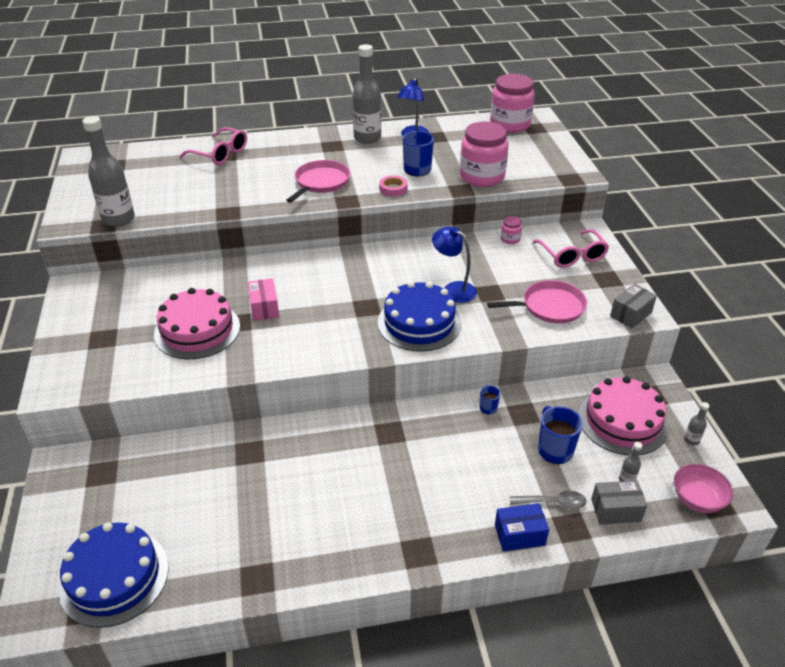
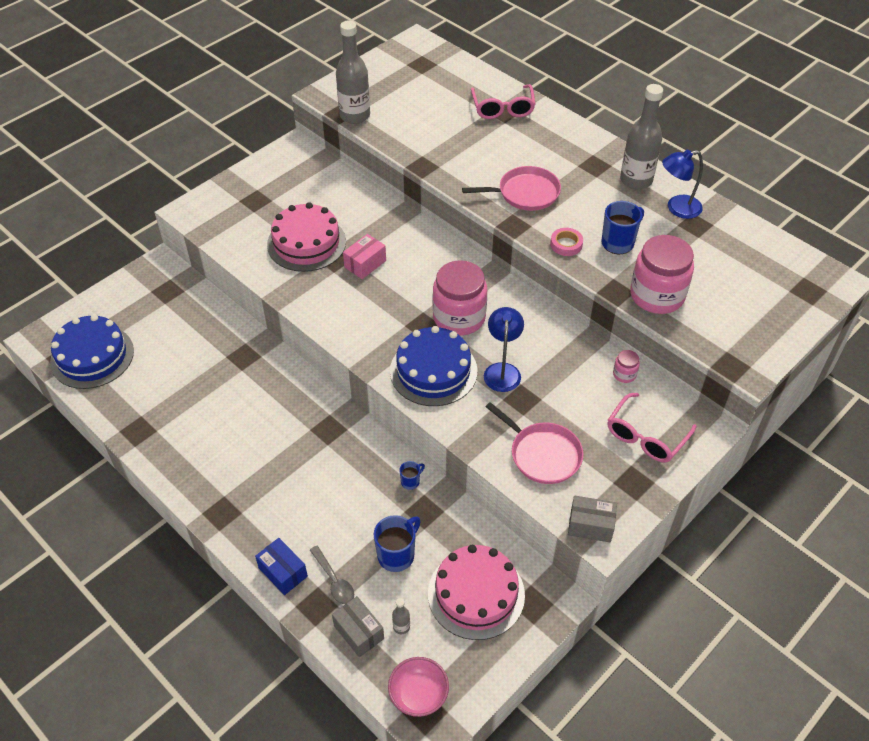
camera: 55 degrees right, 10 degrees up
pink jar [490,74,535,133] -> pink jar moved to [433,260,487,336]
grey bottle [684,402,709,445] -> none

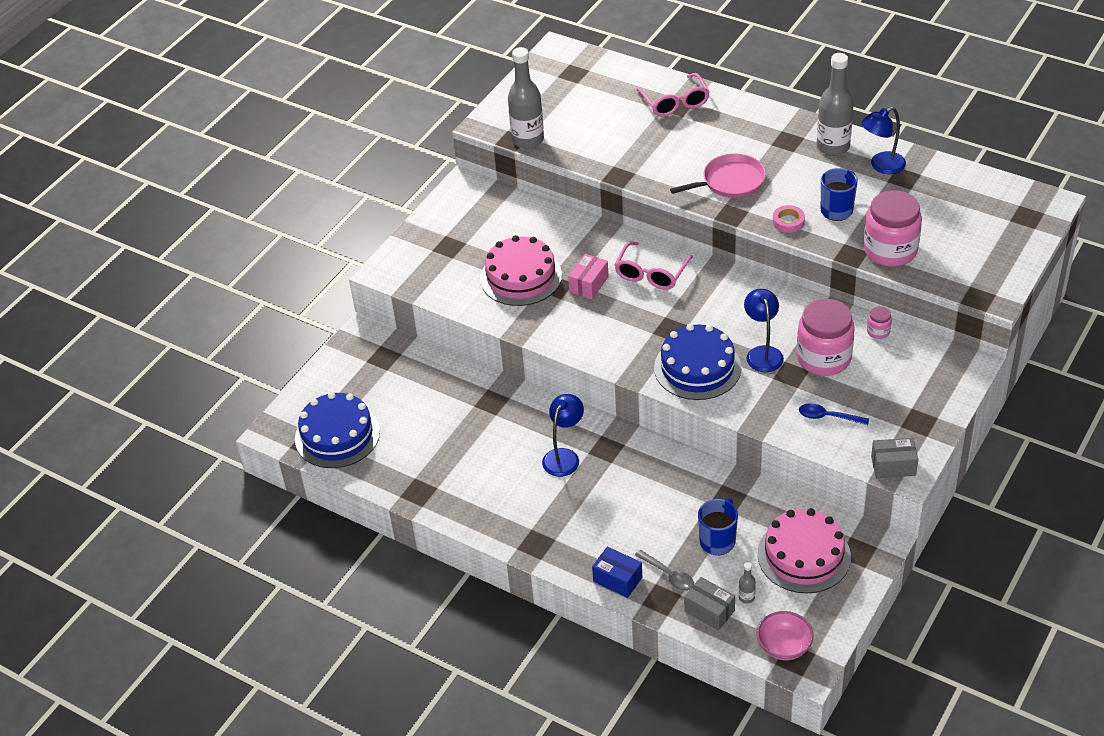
camera: 10 degrees left, 5 degrees down
blue mug [399,461,425,490] -> none
pink jar [433,260,487,336] -> pink jar moved to [797,299,855,376]
pink pan [486,402,584,484] -> blue spoon [799,403,869,425]
pink glasses [608,393,696,462] -> pink glasses moved to [615,241,693,290]
none -> blue lamp [542,394,584,477]

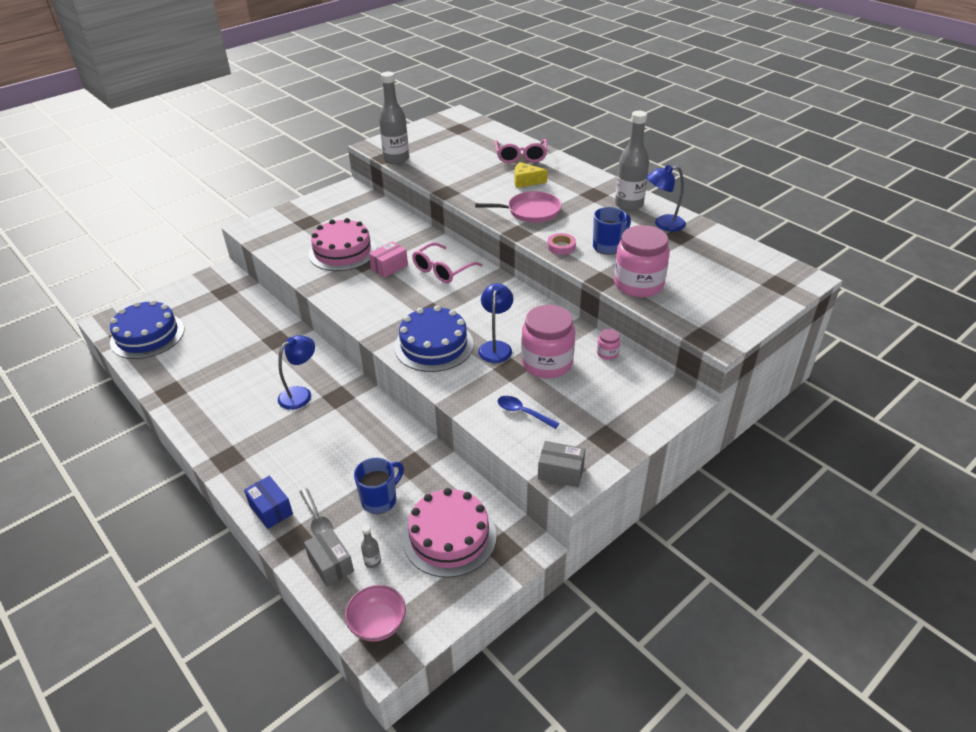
camera: 15 degrees right, 5 degrees down
none -> yellow cheese [515,162,548,188]

